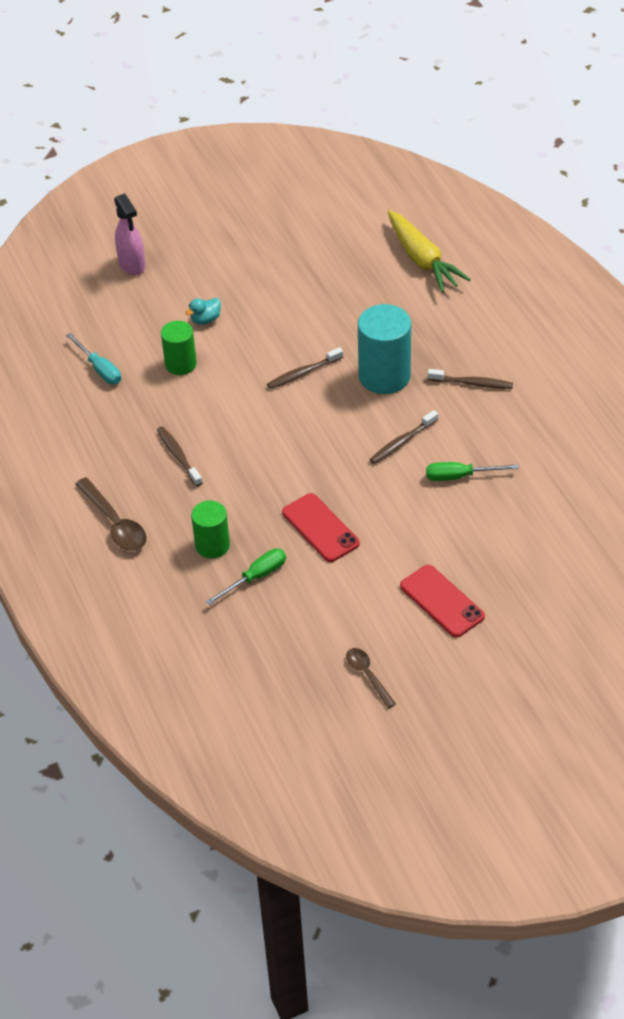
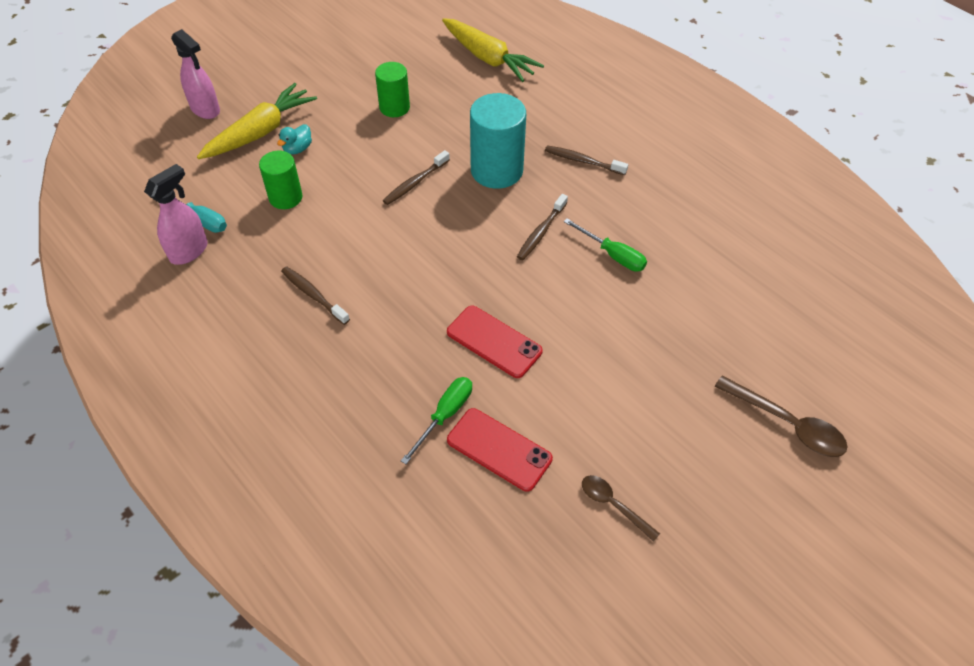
camera: 20 degrees left, 5 degrees up
brown spoon [75,477,147,551] -> brown spoon moved to [714,375,848,457]
green cylinder [191,500,230,558] -> green cylinder moved to [375,62,410,117]
red phone [400,565,485,637] -> red phone moved to [447,408,553,492]
green screwdriver [426,462,519,481] -> green screwdriver turned 120 degrees counterclockwise [564,219,647,272]
brown toothbrush [428,369,513,389] -> brown toothbrush turned 150 degrees counterclockwise [545,145,628,175]
none -> pink spray bottle [144,164,208,265]
none -> yellow carrot [197,83,317,159]

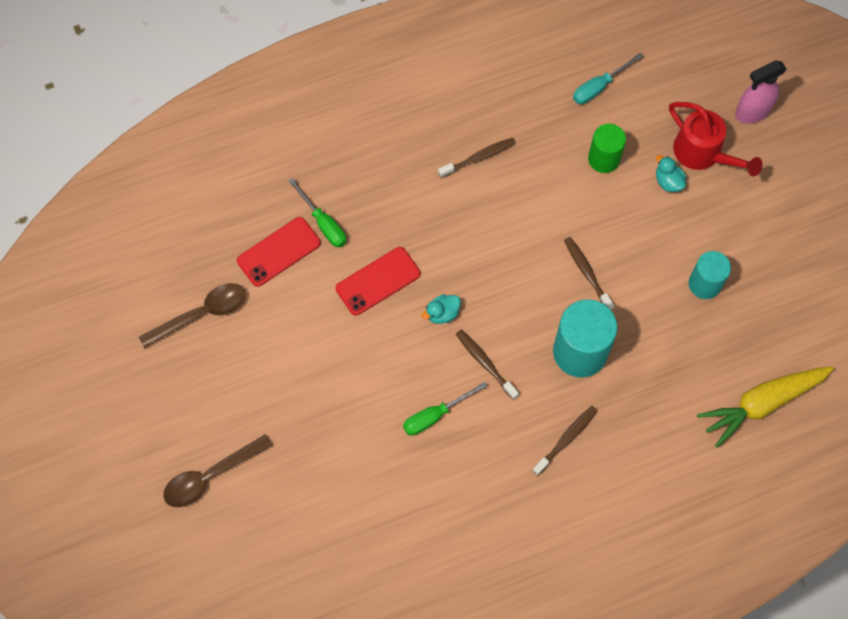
camera: 110 degrees right, 15 degrees up
pink spray bottle [144,164,208,265] -> none
yellow carrot [197,83,317,159] -> red watering can [669,102,763,176]
green cylinder [375,62,410,117] -> turquoise cylinder [689,251,731,299]
brown spoon [582,475,660,542] -> brown spoon [139,283,246,348], size x1.60
none -> turquoise duck [422,294,461,324]

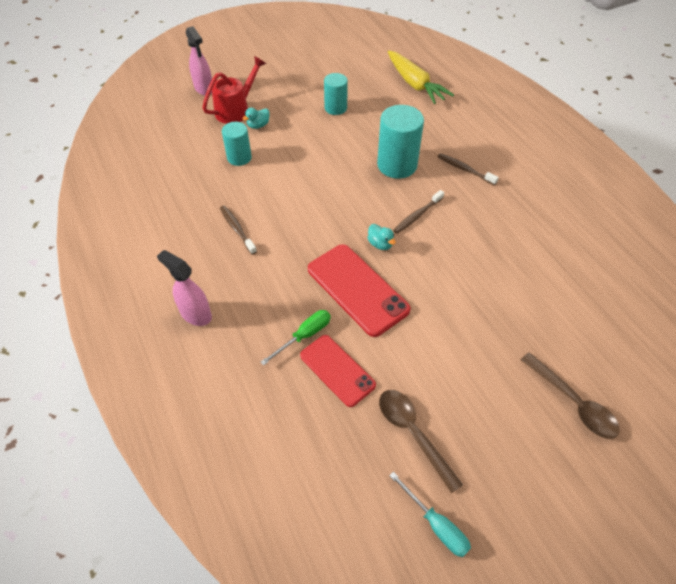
camera: 95 degrees left, 15 degrees down
red phone [336,247,420,315] -> red phone [308,244,411,337], size x1.51
green screwdriver [403,382,487,435] -> none
brown toothbrush [564,237,614,310] -> none
turquoise screwdriver [573,53,643,104] -> turquoise screwdriver moved to [389,472,471,557]
green cylinder [588,124,626,173] -> turquoise cylinder [222,122,252,166]
none -> pink spray bottle [157,250,212,326]

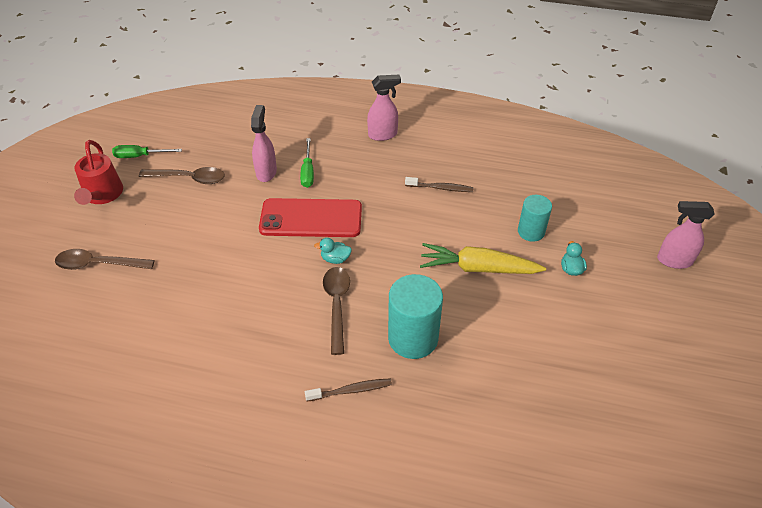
camera: 130 degrees right, 5 degrees down
red watering can [202,56,266,124] -> red watering can moved to [74,140,123,205]
red phone [300,335,376,407] -> pink spray bottle [251,105,277,182]
turquoise cylinder [324,73,348,115] -> none
yellow carrot [388,51,454,104] -> yellow carrot moved to [420,243,546,274]
turquoise screwdriver [389,472,471,557] -> green screwdriver [112,145,182,158]
brown toothbrush [393,190,444,234] -> brown spoon [323,267,350,355]

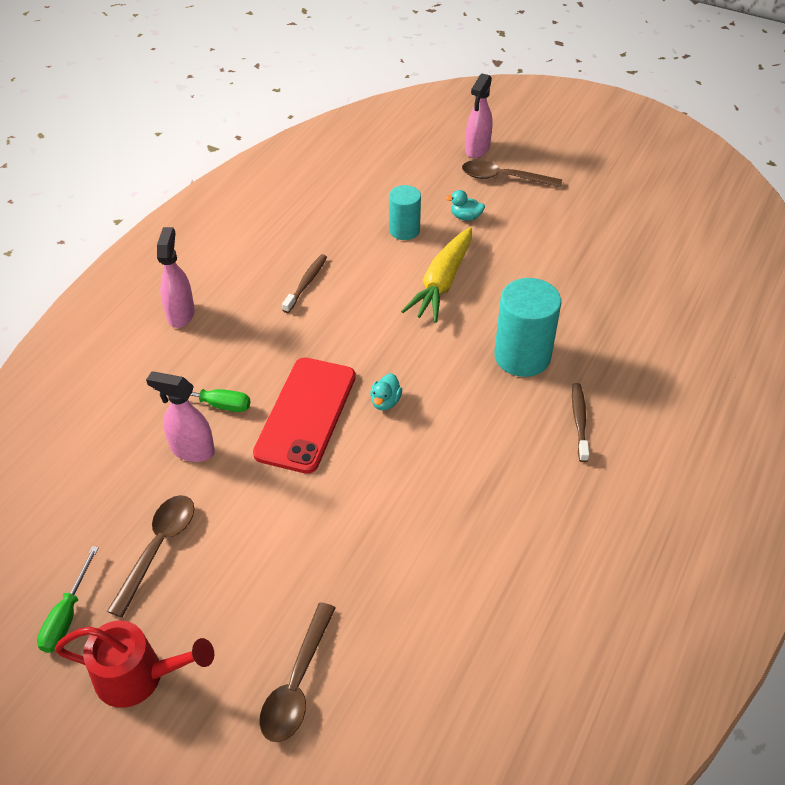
camera: 75 degrees left, 0 degrees up
brown spoon [323,267,350,355] -> brown spoon moved to [462,160,562,188]

